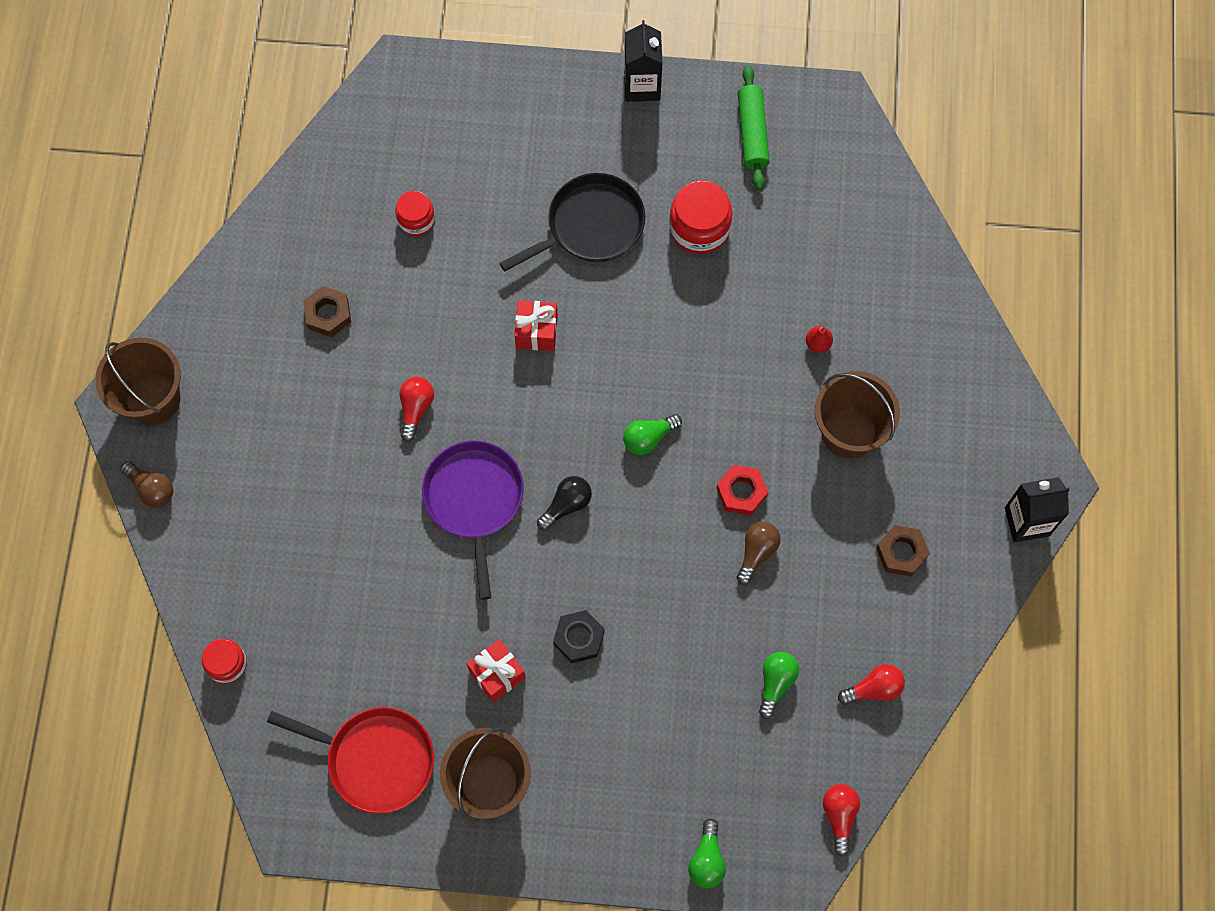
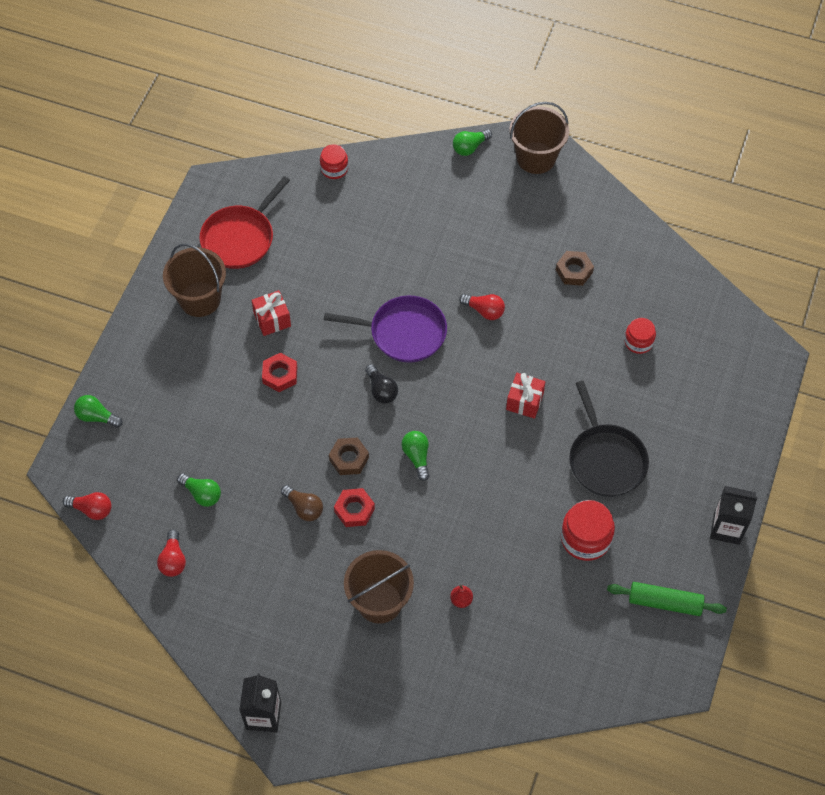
camera: 105 degrees right, 10 degrees down
brown light bulb [120,461,173,508] -> green light bulb [453,129,492,156]
black nut [553,610,605,663] -> red nut [262,353,297,392]
brown nut [876,525,930,577] -> brown nut moved to [329,438,369,475]

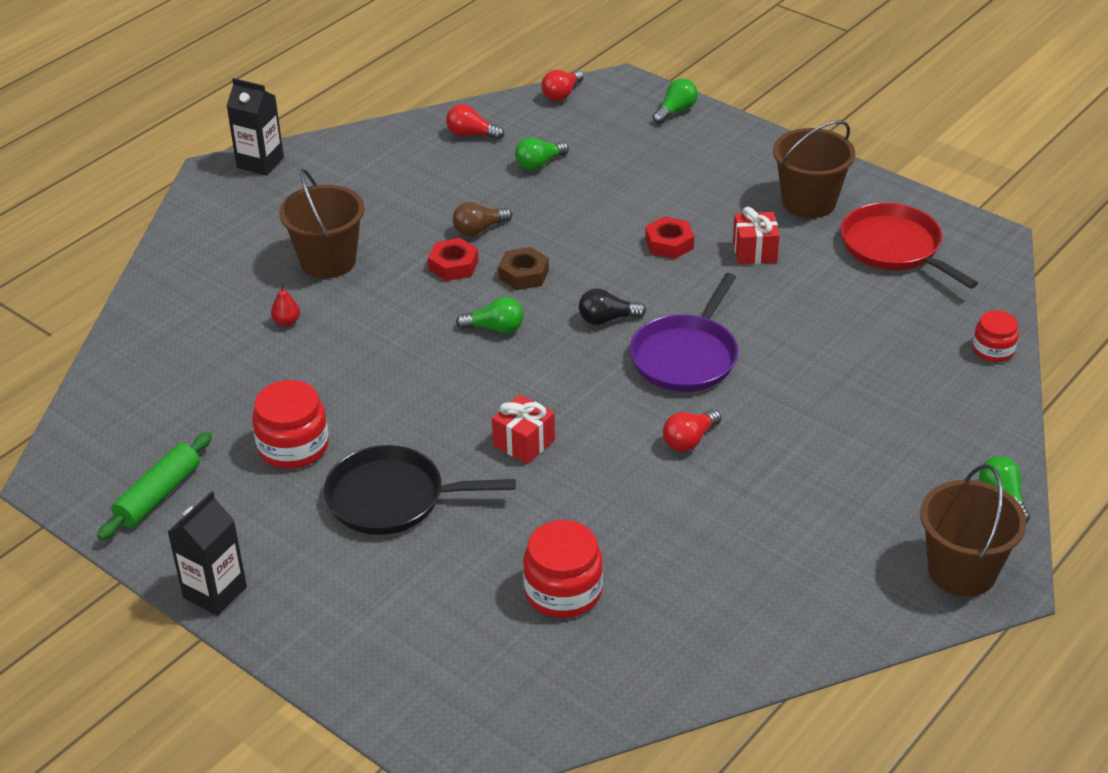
camera: 110 degrees right, 20 degrees down
brown nut [556,251,594,286] -> none
red jar [624,318,656,354] -> red jar [523,520,603,618], size x1.61

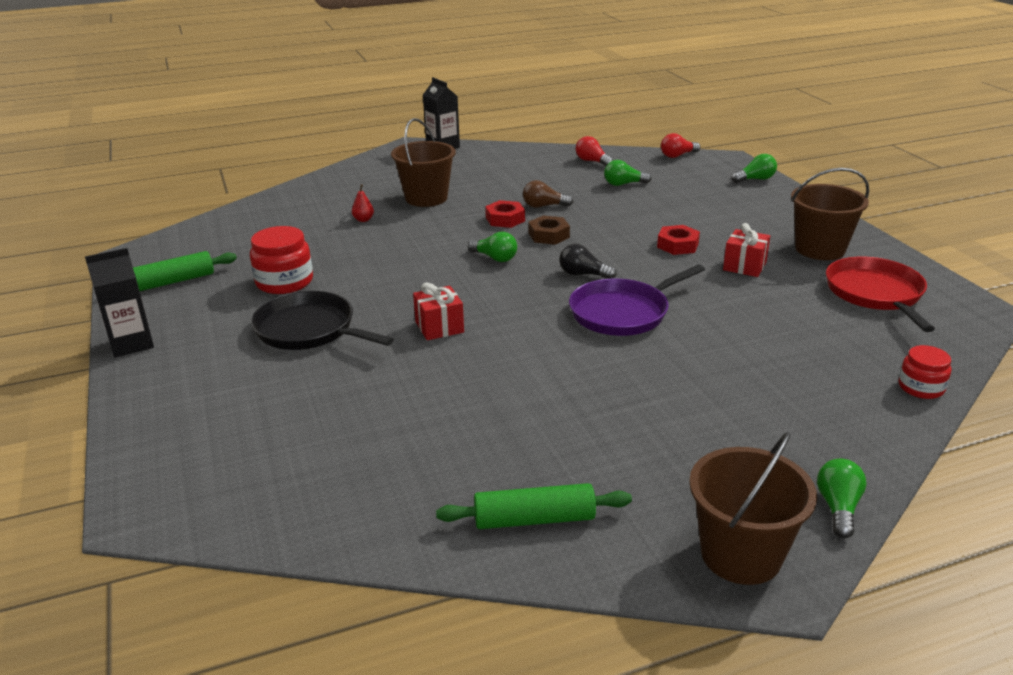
camera: 30 degrees right, 10 degrees down
red jar [523,520,603,618] -> none
red light bulb [663,410,721,451] -> none
none -> green rolling pin [436,483,632,529]

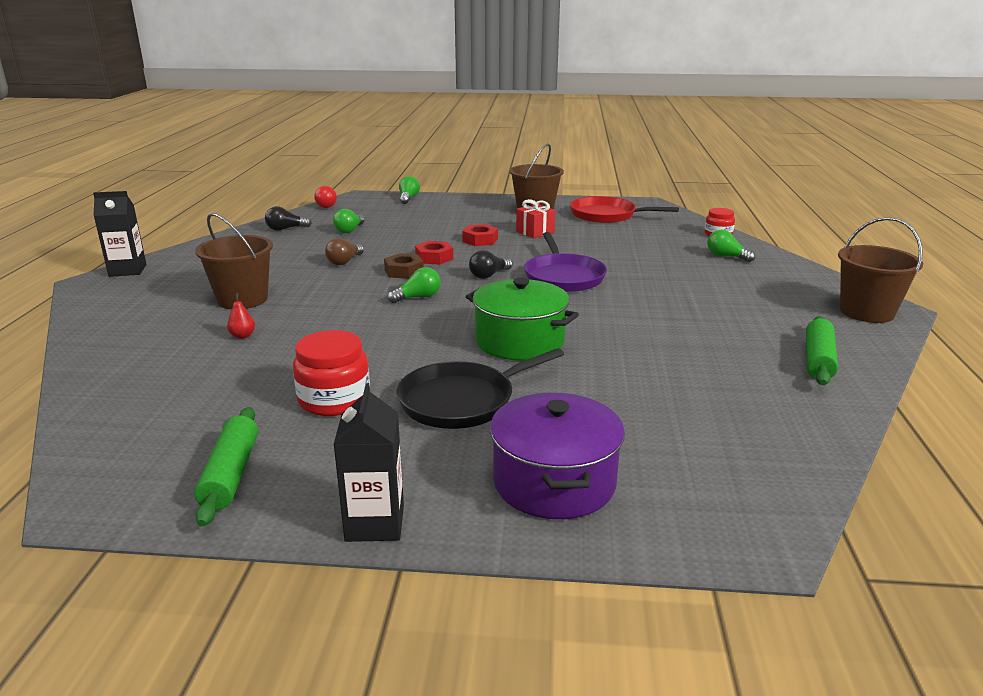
camera: 65 degrees left, 5 degrees down
red gift [413,282,464,340] -> green pot [466,278,579,361]
red nut [485,200,525,228] -> red nut moved to [415,241,453,265]
red light bulb [576,136,613,166] -> black light bulb [265,206,312,231]
green light bulb [817,458,866,538] -> green light bulb moved to [707,230,755,262]
none -> purple pot [490,393,625,519]

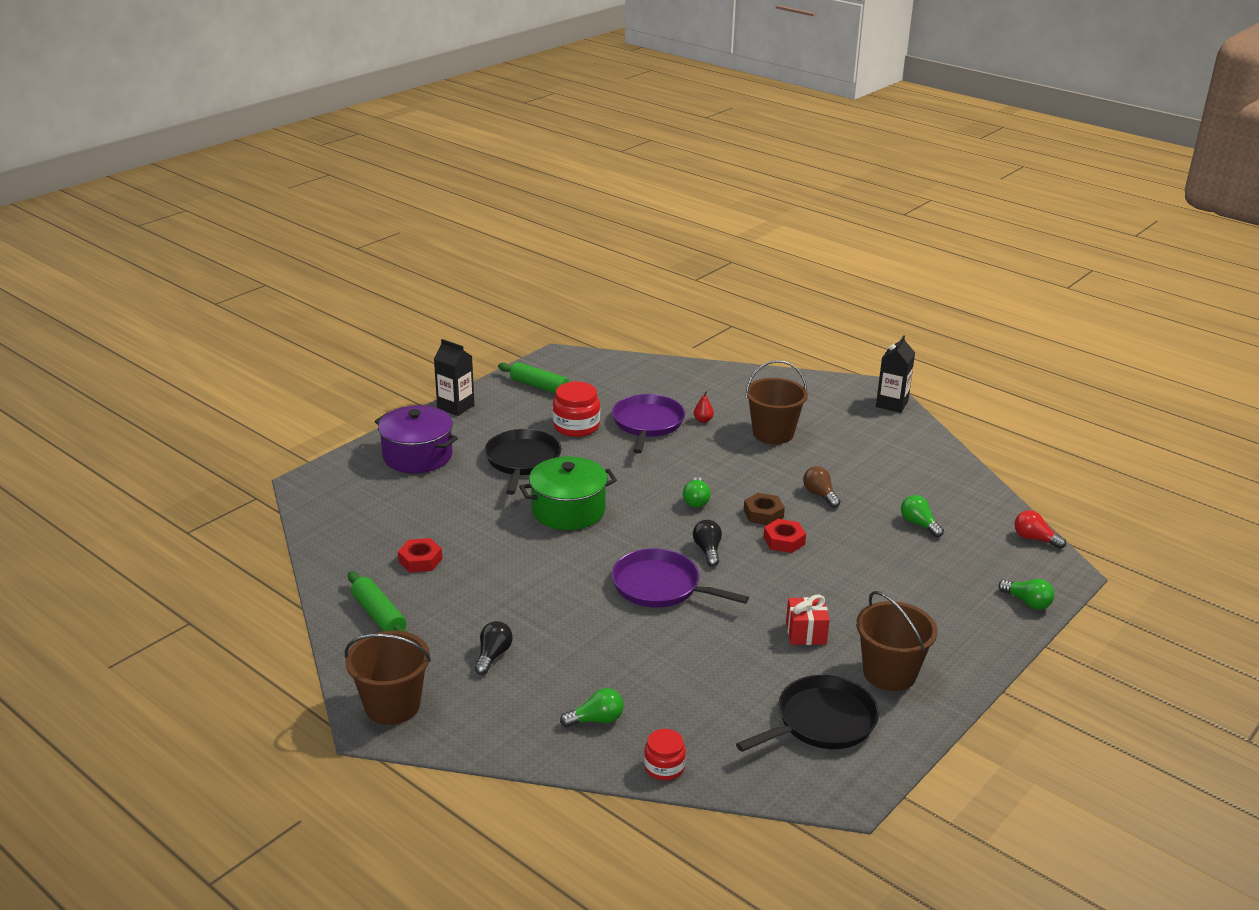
camera: 125 degrees right, 5 degrees up
black light bulb [265,206,312,231] -> black light bulb moved to [475,621,513,675]
red nut [462,224,498,246] -> red nut moved to [398,538,442,573]
red pan [570,196,679,223] -> black pan [736,675,879,752]
none -> purple pan [612,394,685,454]

